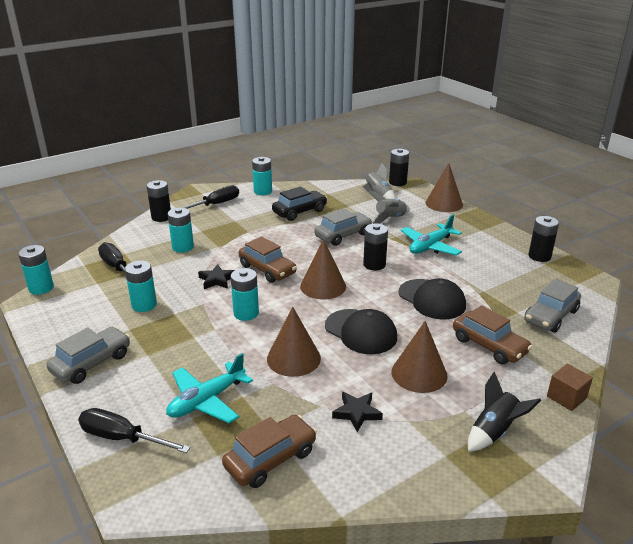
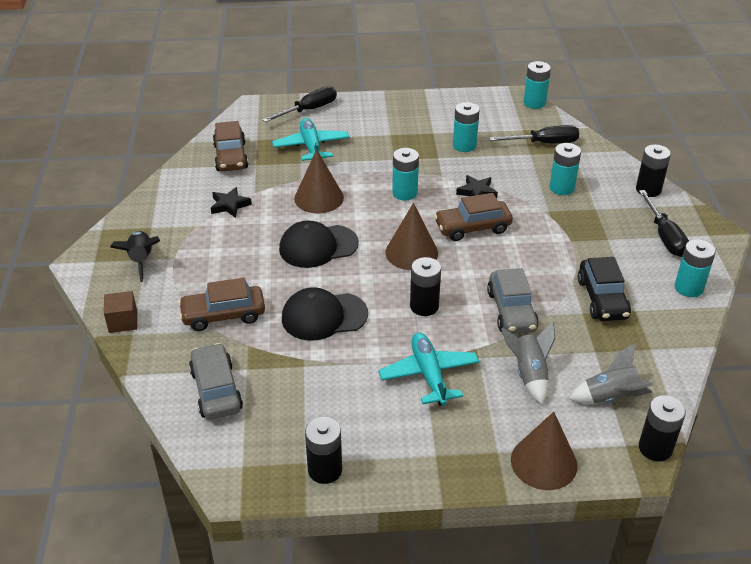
camera: 120 degrees right, 10 degrees up
grey car [46,327,130,384] -> none
brown cone [391,321,447,393] -> none

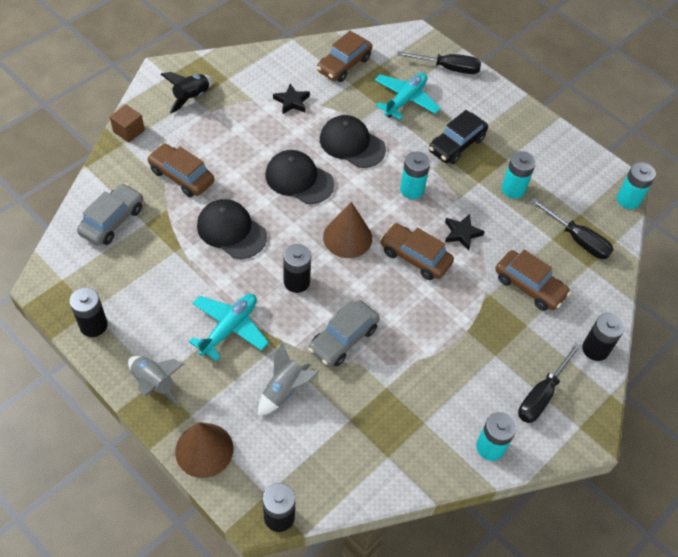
camera: 45 degrees right, 15 degrees up
brown cone [294,149,344,213] -> black cap [320,115,386,168]
turquoise battery [549,143,581,195] -> brown car [495,249,571,311]
grey rocket [569,344,653,403] -> grey rocket moved to [128,356,184,408]
black car [578,257,631,321] -> black car moved to [429,110,488,164]

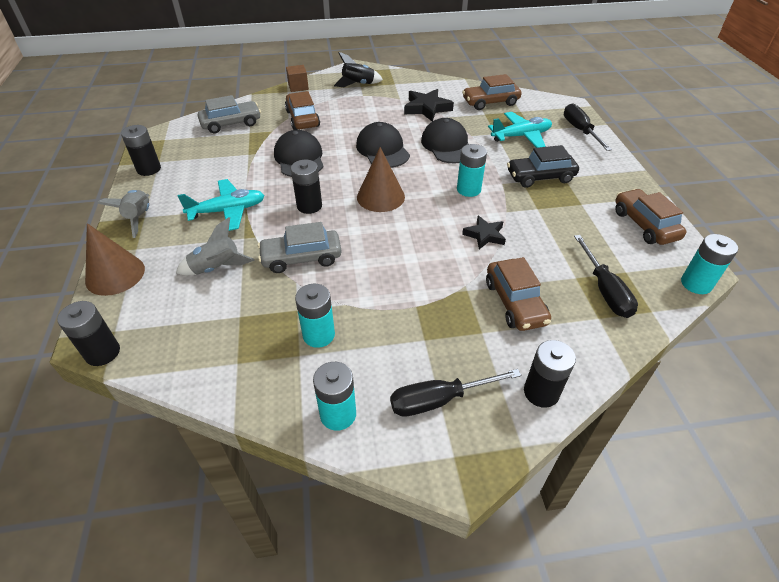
camera: 40 degrees right, 10 degrees down
black star [273,84,310,114] -> black star [404,89,454,121], size x1.52
brown car [380,223,454,280] -> brown car moved to [615,189,687,245]
black screwdriver [397,51,481,74] -> black screwdriver turned 150 degrees counterclockwise [564,103,612,151]
turquoise battery [502,151,536,199] -> turquoise battery moved to [295,284,335,348]

